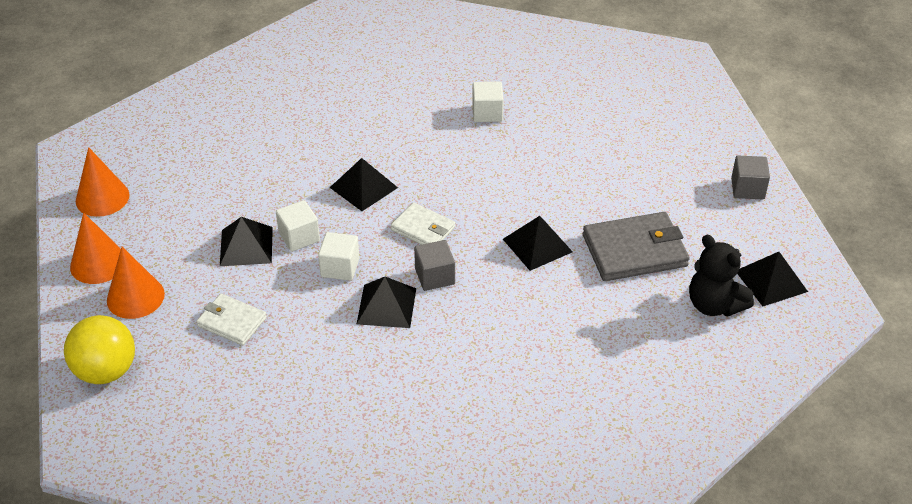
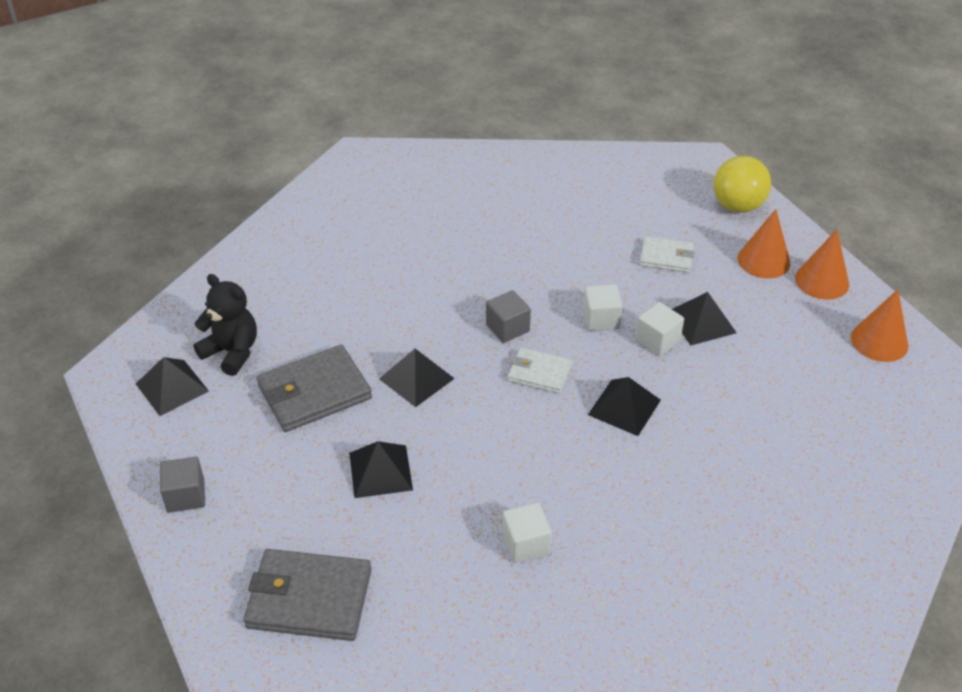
camera: 165 degrees right, 0 degrees up
black pyramid [357,277,416,328] -> black pyramid moved to [349,441,413,498]
none -> grey wallet [243,549,372,641]

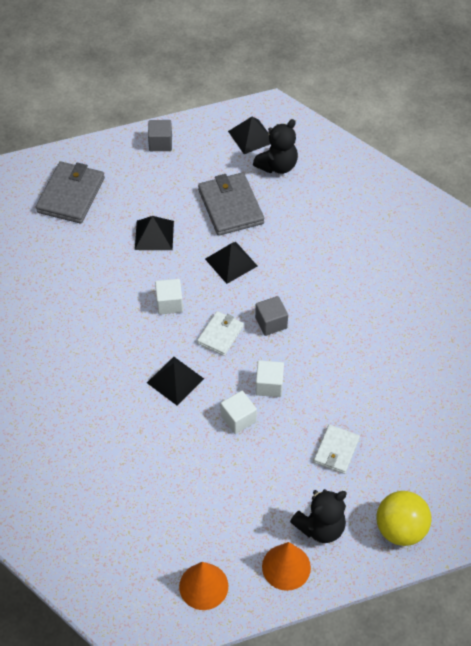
camera: 100 degrees right, 10 degrees up
white cube [502,503,552,563] -> white cube moved to [155,279,183,315]
black pyramid [672,292,737,346] -> none
orange cone [737,209,790,279] -> black teddy bear [290,489,347,543]

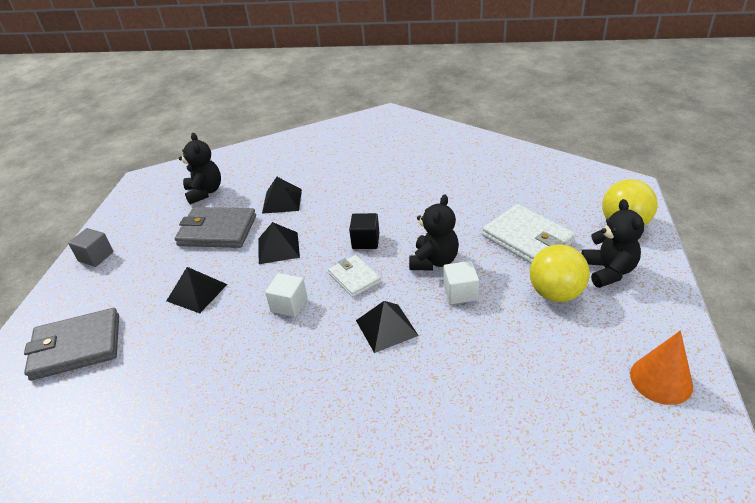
camera: 60 degrees left, 15 degrees down
grey wallet [36,161,105,224] -> grey wallet turned 60 degrees counterclockwise [24,308,119,381]
black pyramid [228,117,270,154] -> black pyramid moved to [262,177,302,214]
grey cube [255,296,288,336] -> black cube [349,213,379,249]
white cube [255,360,284,397] -> black teddy bear [409,194,459,270]
orange cone [262,542,311,591] -> none
white wallet [314,425,360,474] -> white wallet [482,204,576,263], size x1.68
none -> yellow ball [530,245,590,302]

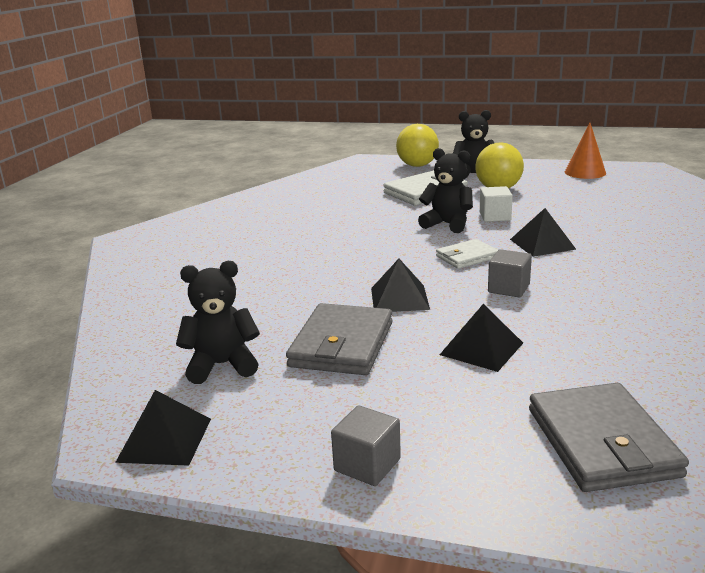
camera: 85 degrees left, 15 degrees down
black pyramid [262,177,302,214] -> black pyramid moved to [115,390,211,466]
white cube [265,273,307,317] -> grey cube [488,249,532,298]
black cube [349,213,379,249] -> none

